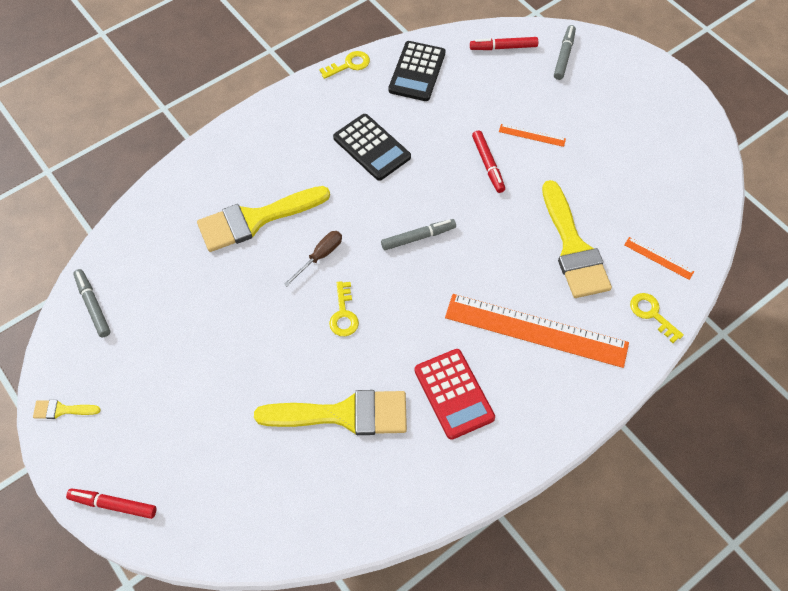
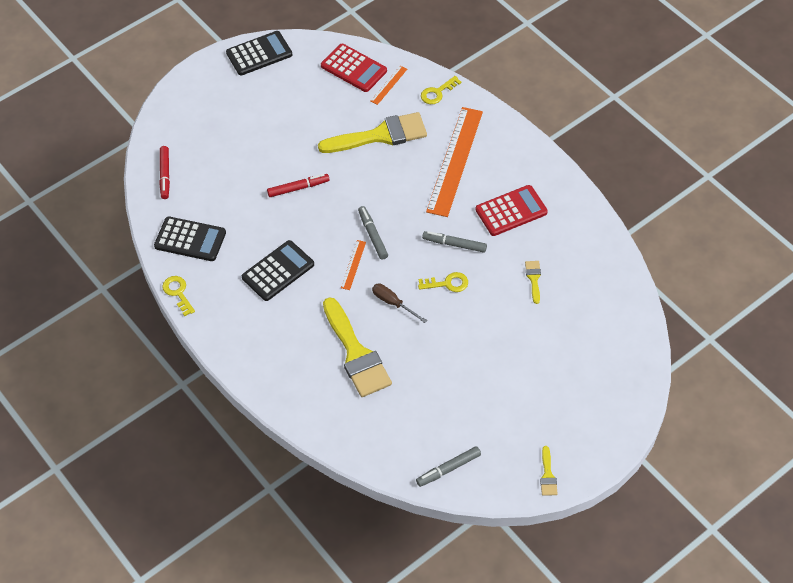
camera: 90 degrees left, 5 degrees down
red marker [66,488,156,519] -> none
yellow brush [254,390,407,435] -> yellow brush [525,261,541,304], size x0.43
orange ruler [499,124,566,147] -> orange ruler moved to [341,240,366,290]
grey marker [554,25,576,80] -> grey marker moved to [422,231,487,253]
none -> black calculator [226,31,292,76]
none -> red calculator [321,44,387,92]

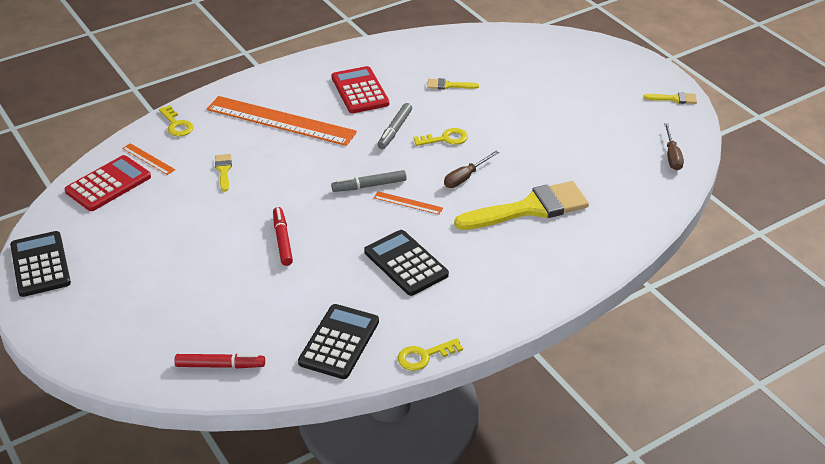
camera: 85 degrees left, 15 degrees down
yellow brush [318,112,427,153] -> yellow brush [215,154,232,192], size x0.43
grey marker [416,446,481,487] -> brown screwdriver [664,123,684,170]
yellow key [418,272,468,292] -> yellow key turned 75 degrees clockwise [414,128,468,146]

